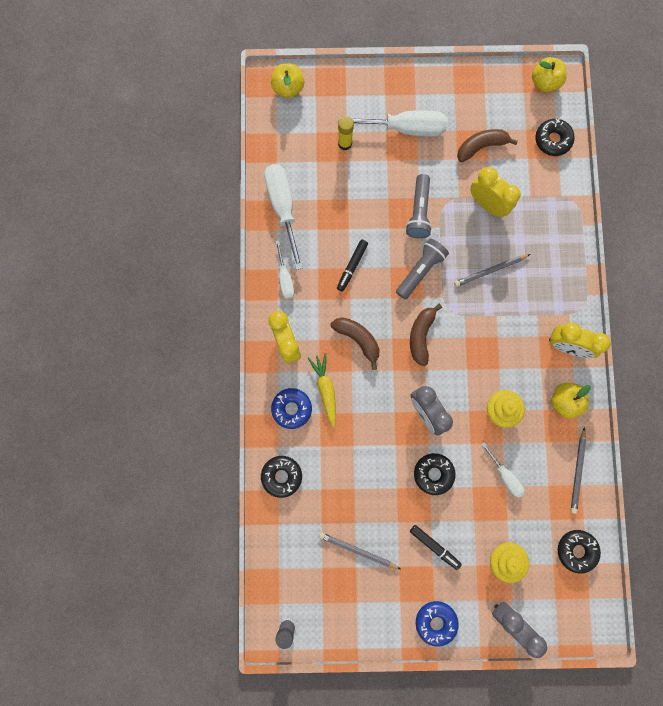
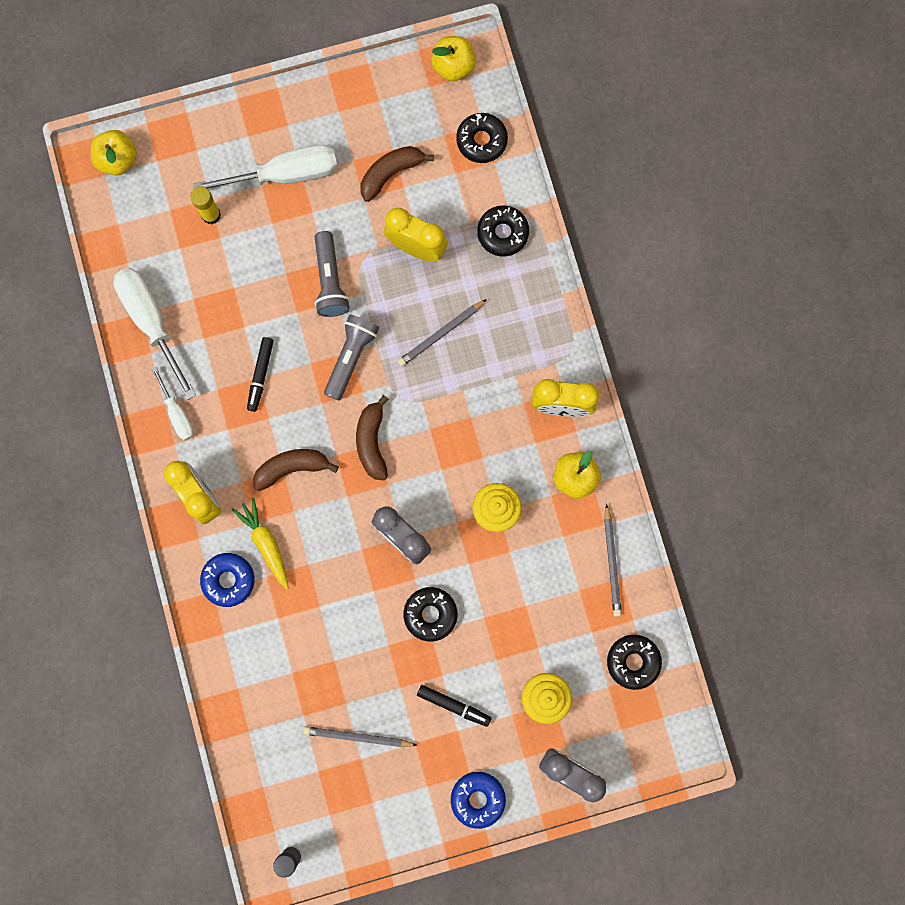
camera: 15 degrees left, 0 degrees up
black donut [261,456,302,498] -> black donut moved to [477,205,529,257]
brown banana [331,317,380,370] -> brown banana turned 45 degrees counterclockwise [253,449,339,491]
white screwdriver [481,442,525,498] -> none

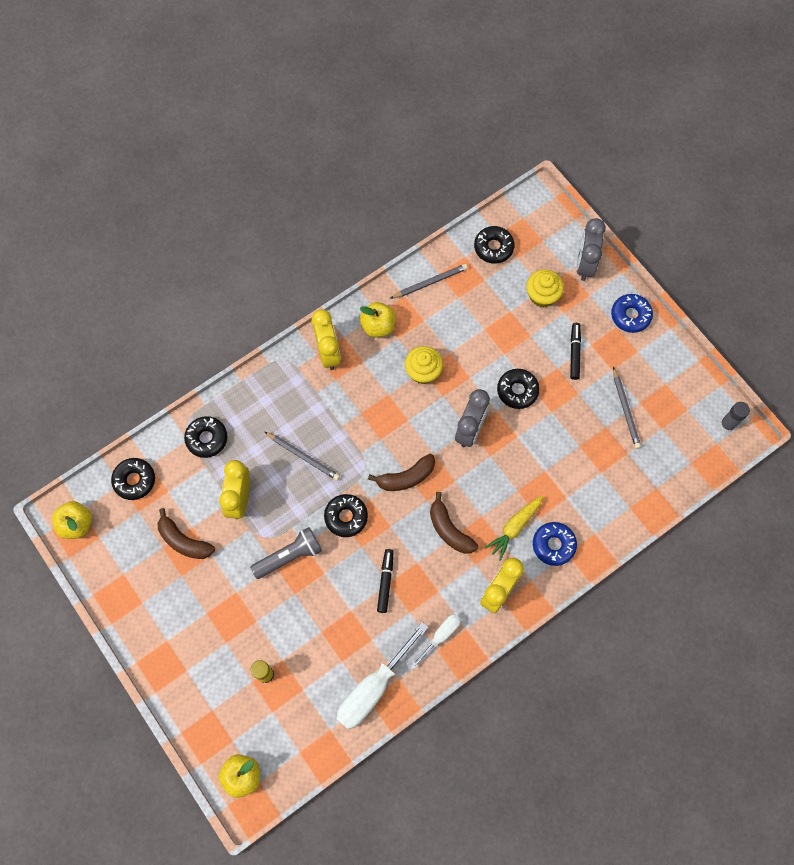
camera: 110 degrees left, 10 degrees down
white screwdriver [193,145,338,188] -> none
black marker [247,337,274,412] -> black marker turned 75 degrees counterclockwise [377,549,394,613]
grey flashlight [324,314,379,401] -> black donut [324,494,368,537]

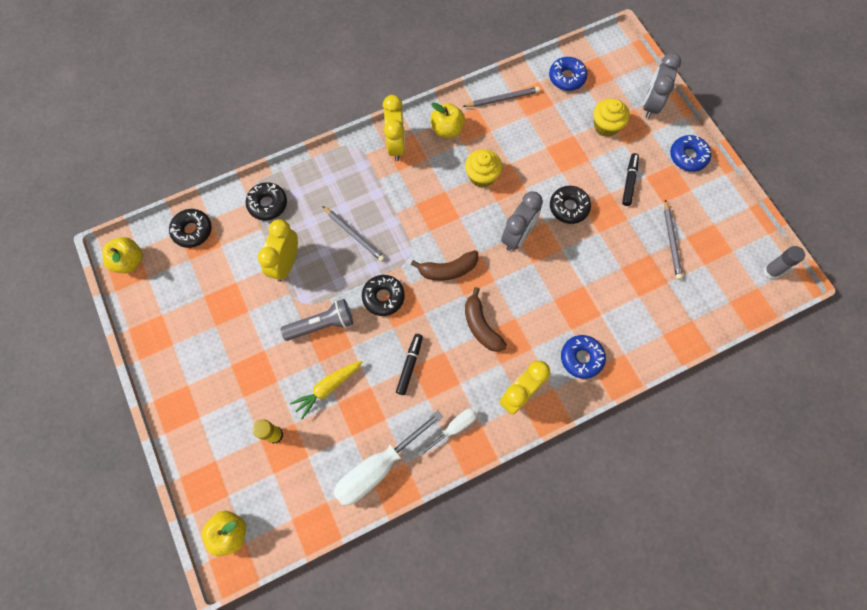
camera: 10 degrees right, 0 degrees up
brown banana [158,508,215,559] -> none
black donut [474,226,514,264] -> blue donut [549,57,588,91]
yellow carrot [485,495,544,561] -> yellow carrot moved to [290,360,363,420]

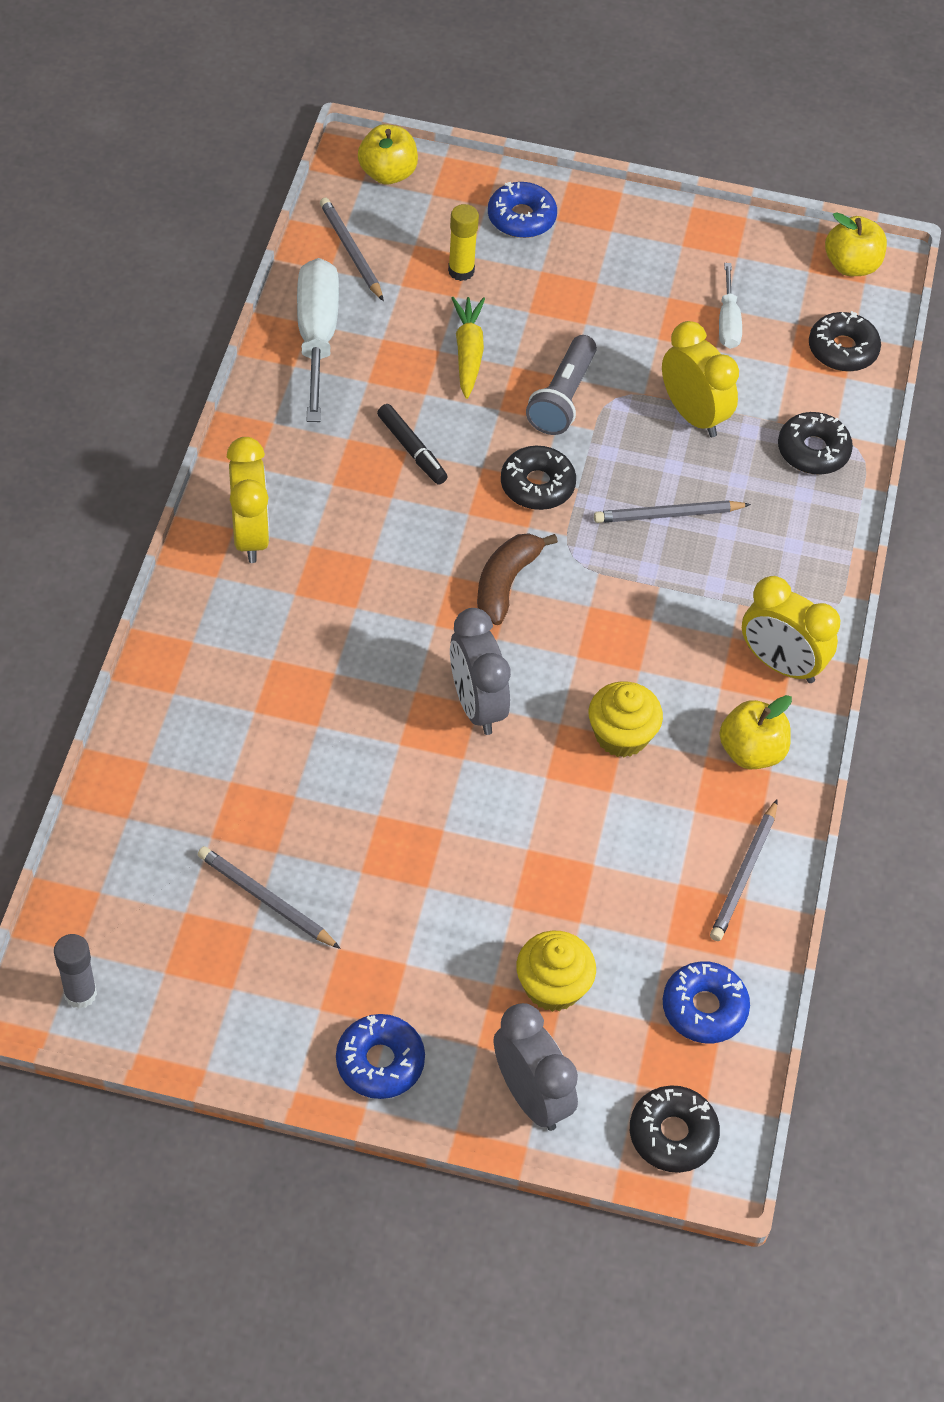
camera: 125 degrees right, 15 degrees down
white screwdriver [419,408,477,456] -> white screwdriver moved to [719,263,742,349]
brown banana [465,287,507,352] -> none
black donut [550,186,591,224] -> black donut moved to [630,1085,720,1173]
blue donut [561,335,606,379] -> blue donut moved to [488,182,557,238]
black marker [622,153,639,206] -> none
none -> grey pencil [320,198,384,301]

